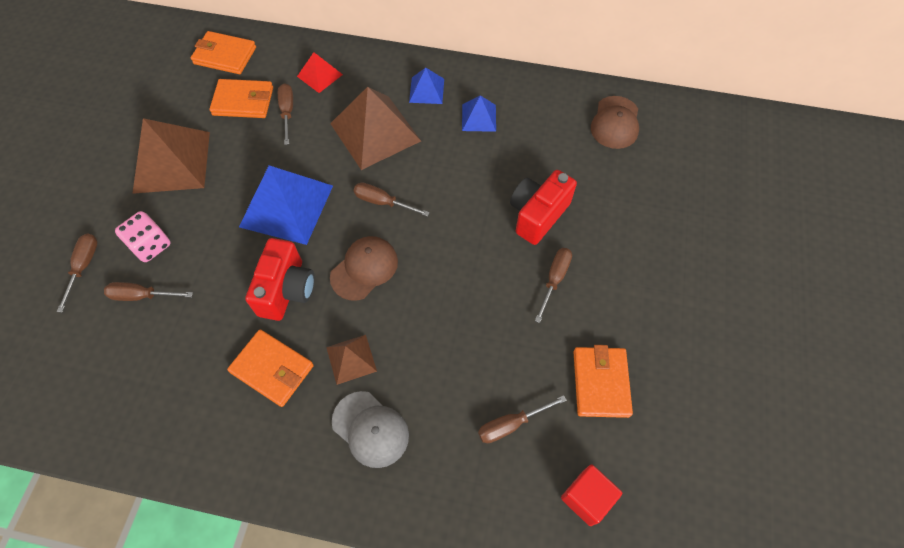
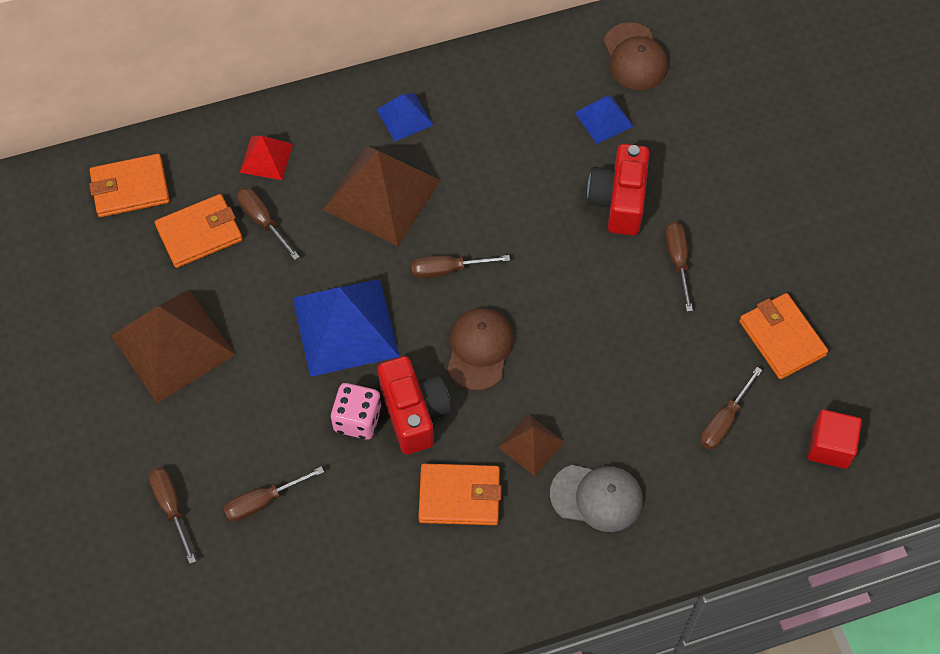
camera: 30 degrees left, 0 degrees up
pink dice [115,211,171,262] -> pink dice moved to [331,383,382,439]
blue pyramid [462,95,496,132] -> blue pyramid moved to [575,95,634,144]

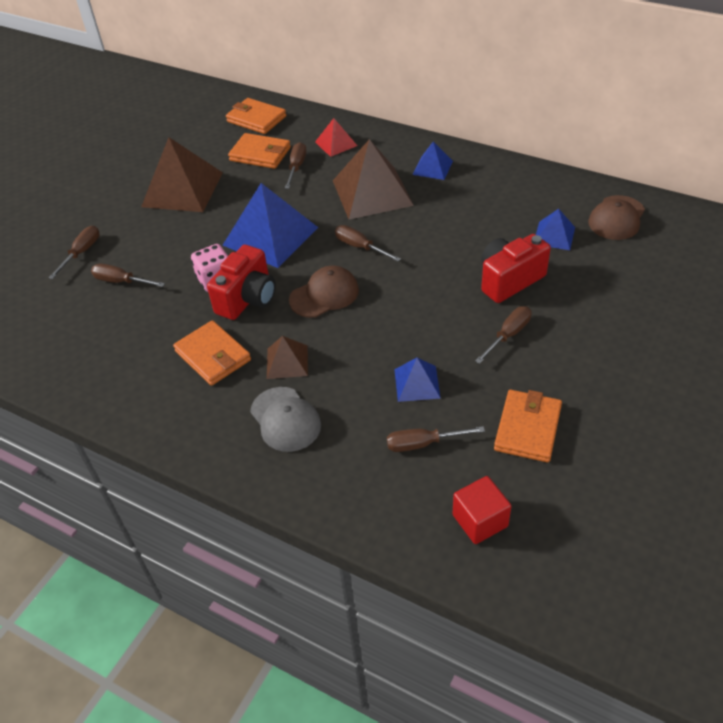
camera: 50 degrees right, 15 degrees down
none -> blue pyramid [394,358,441,402]

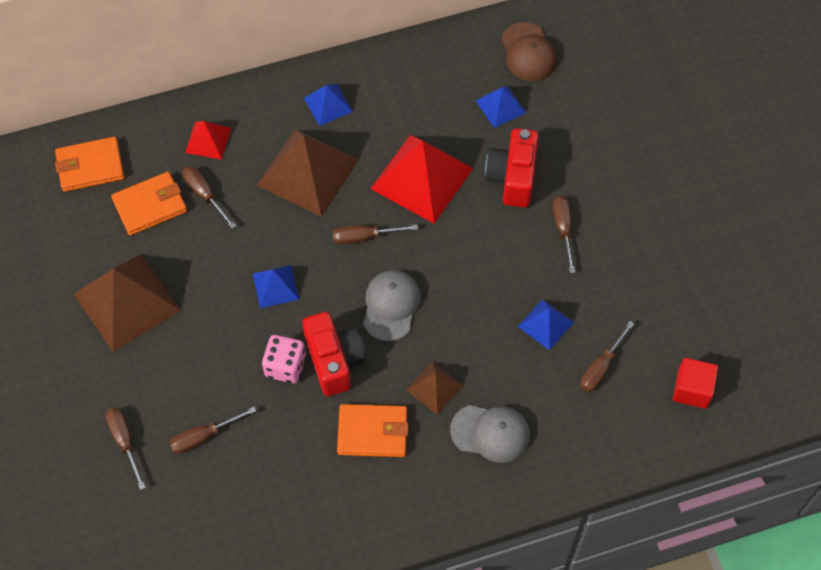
camera: 50 degrees left, 15 degrees up
blue pyramid [223,183,318,268] -> blue pyramid [253,265,299,308], size x0.51
brown cap [289,266,359,318] -> grey cap [363,270,421,341]
orange wallet [494,390,562,462] -> none
none -> red pyramid [371,135,473,224]

